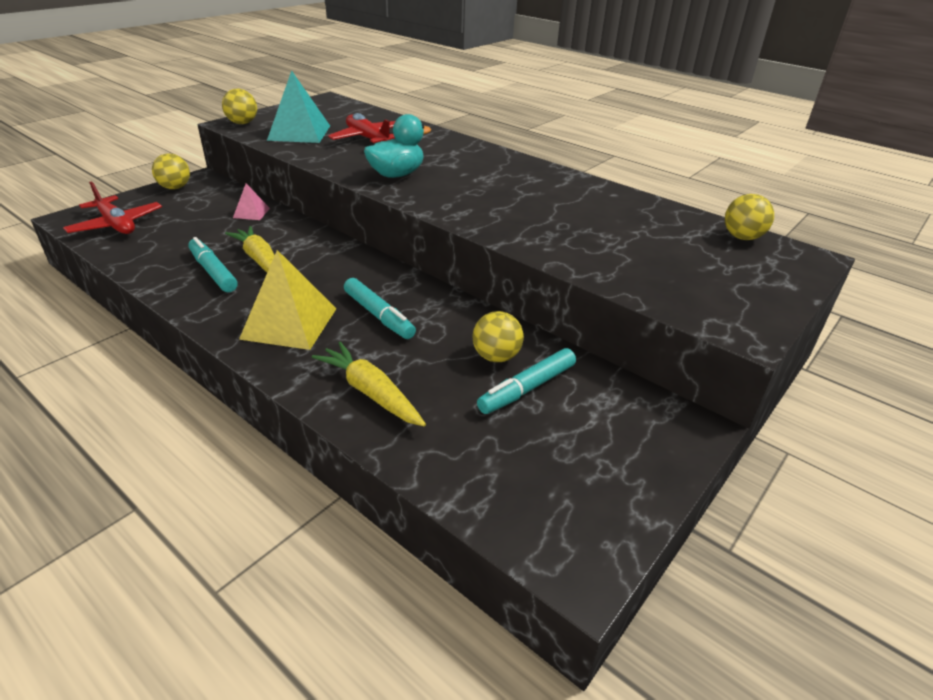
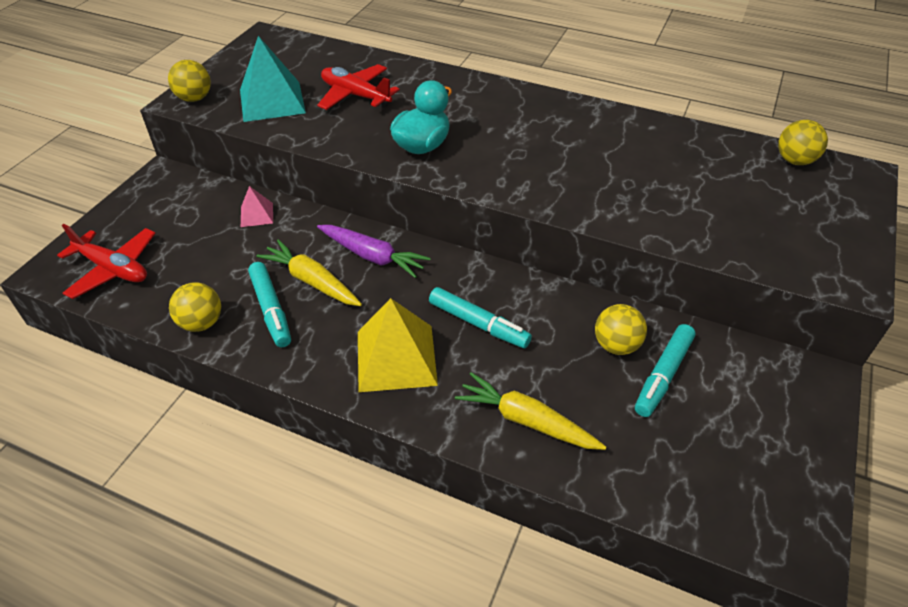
camera: 15 degrees left, 10 degrees up
yellow ball [152,153,190,189] -> yellow ball moved to [169,282,221,332]
turquoise marker [188,237,238,292] -> turquoise marker turned 150 degrees counterclockwise [248,262,291,347]
none -> purple carrot [317,225,431,278]

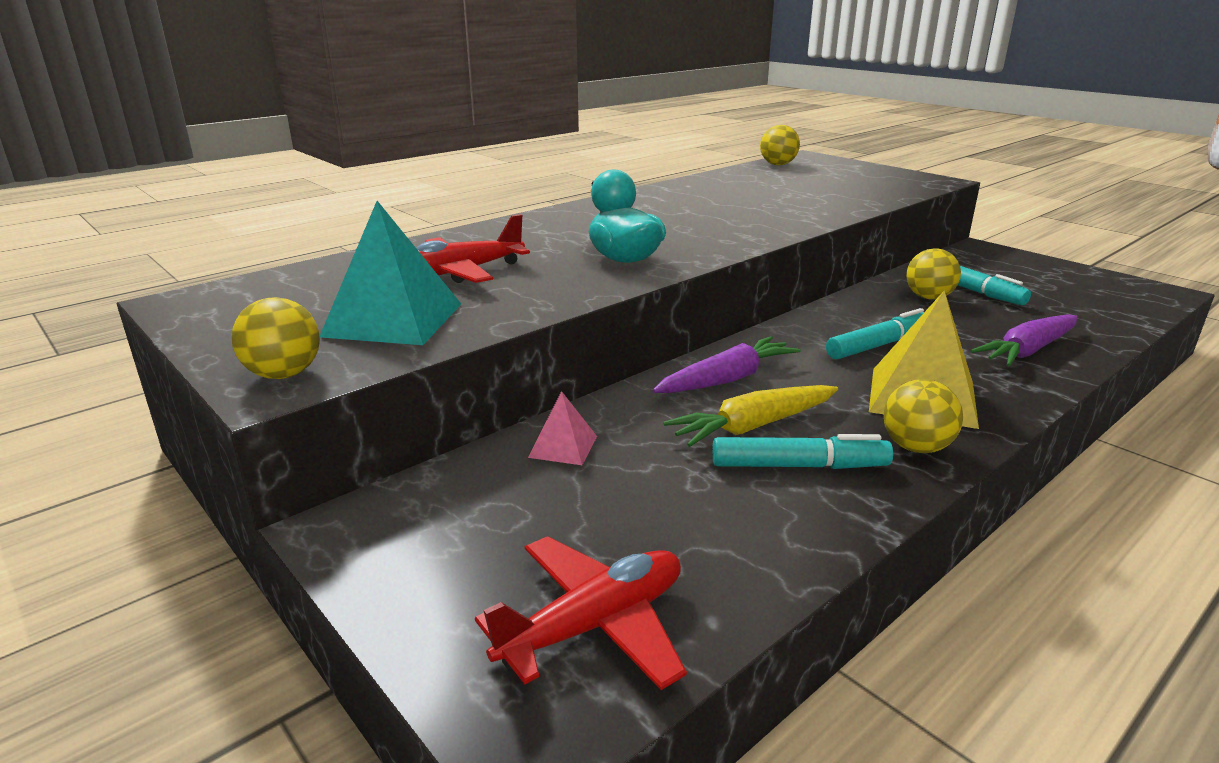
camera: 65 degrees left, 20 degrees down
yellow ball [169,282,221,332] -> yellow ball moved to [884,379,963,453]
yellow carrot [455,372,606,450] -> purple carrot [971,314,1078,366]

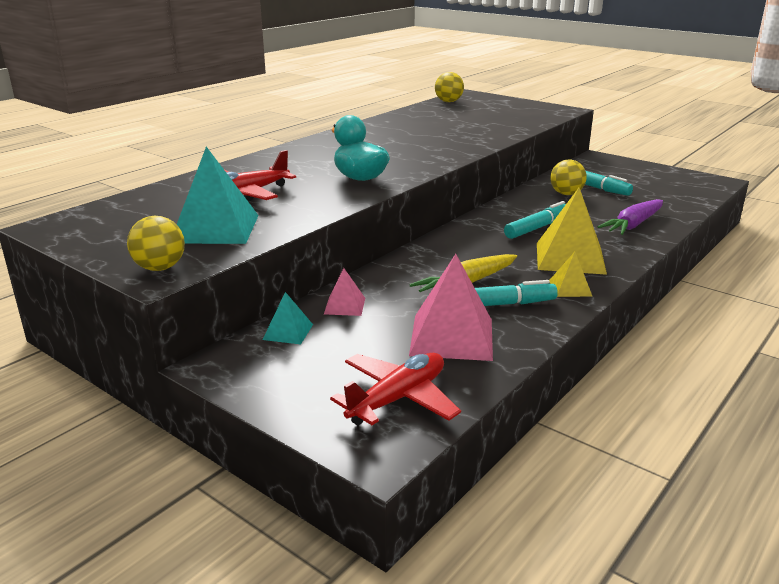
camera: 10 degrees left, 0 degrees up
purple carrot [653,336,801,393] -> none
yellow ball [884,379,963,453] -> yellow pyramid [549,252,592,297]
none -> turquoise pyramid [263,292,313,344]
none -> pink pyramid [409,254,493,361]

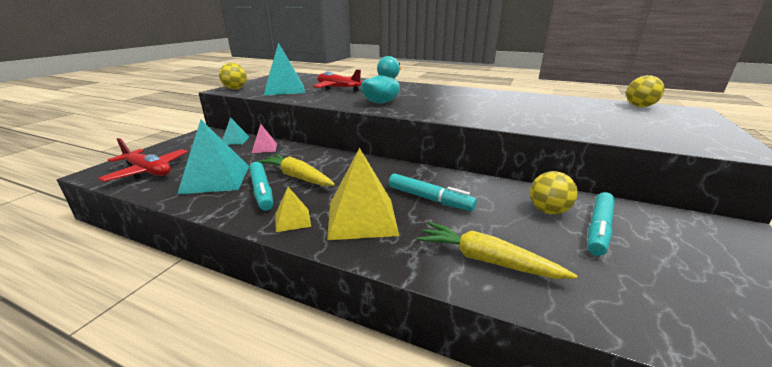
camera: 75 degrees right, 0 degrees up
pink pyramid [409,254,493,361] -> turquoise pyramid [177,120,249,194]
purple carrot [598,199,663,235] -> yellow carrot [417,222,577,279]

